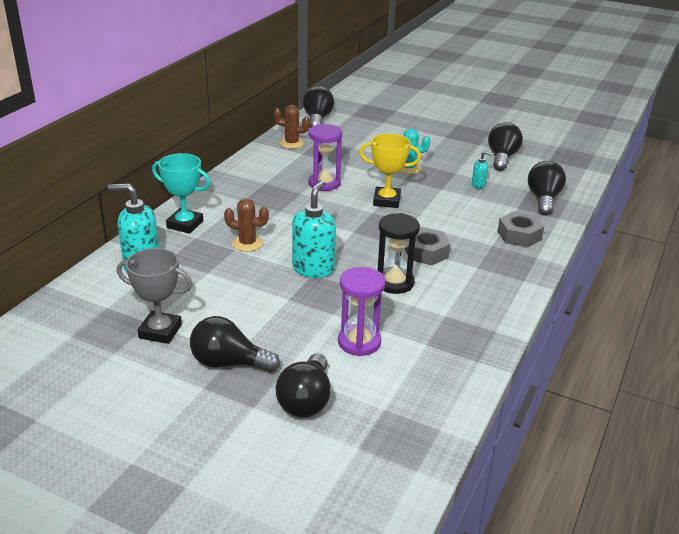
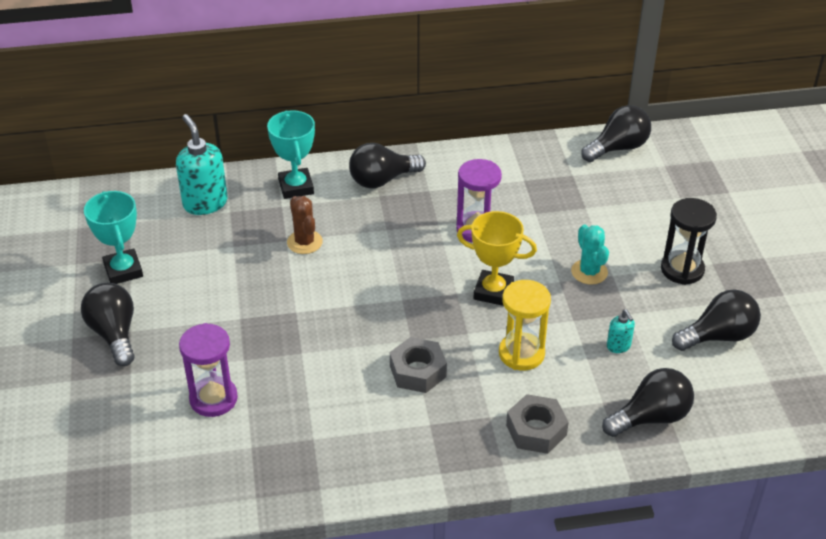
camera: 55 degrees right, 10 degrees up
grey trophy [117,248,192,344] -> turquoise trophy [84,191,143,284]
brown cactus [273,105,310,149] -> none
black light bulb [276,353,331,418] -> black light bulb moved to [349,143,426,188]
turquoise soap dispenser [292,180,336,278] -> none
yellow trophy [359,134,421,208] -> yellow trophy turned 45 degrees counterclockwise [457,211,537,306]
black hourglass [378,213,420,294] -> black hourglass moved to [661,198,717,285]
none -> yellow hourglass [499,280,551,370]

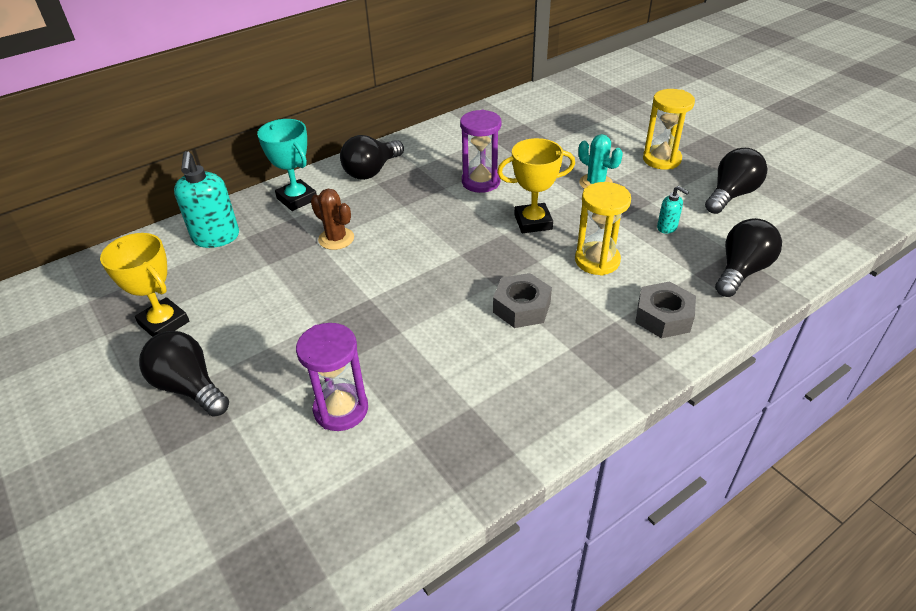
camera: 25 degrees left, 0 degrees up
turquoise trophy [84,191,143,284] -> yellow trophy [100,233,189,337]
turquoise soap dispenser [176,114,228,215] -> turquoise soap dispenser turned 135 degrees counterclockwise [174,151,239,248]
black light bulb [581,105,651,162] -> none
black hourglass [661,198,717,285] -> yellow hourglass [643,89,695,170]

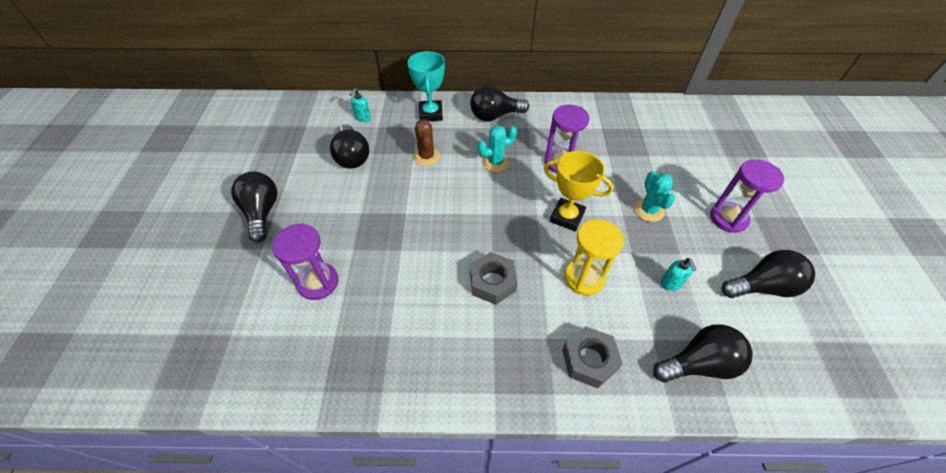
camera: 35 degrees right, 10 degrees up
yellow trophy [100,233,189,337] -> none
turquoise soap dispenser [174,151,239,248] -> turquoise soap dispenser [349,88,371,122], size x0.49
yellow hourglass [643,89,695,170] -> purple hourglass [710,159,784,233]
none -> black light bulb [330,124,369,169]
none -> turquoise cactus [478,125,517,172]

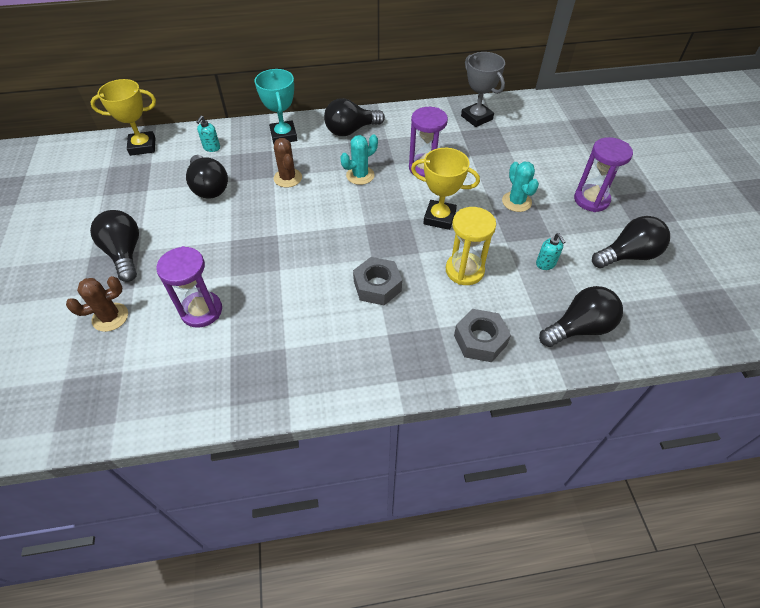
camera: 10 degrees left, 0 degrees up
none -> brown cactus [66,276,128,332]
none -> yellow trophy [90,79,156,156]
none -> grey trophy [461,52,505,127]

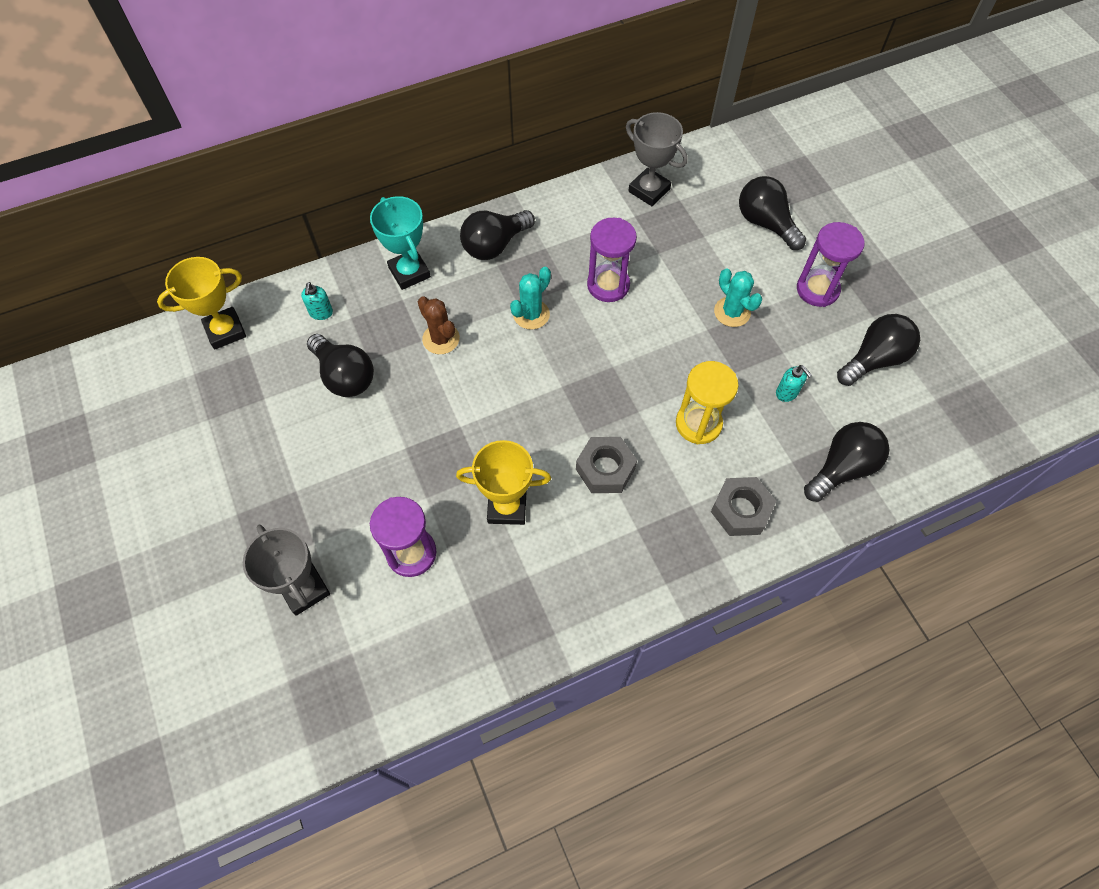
camera: 15 degrees left, 10 degrees up
brown cactus [66,276,128,332] -> grey trophy [243,525,330,616]
black light bulb [90,210,139,282] -> black light bulb moved to [739,176,806,250]
yellow trophy [411,148,480,230] -> yellow trophy moved to [456,440,551,525]

